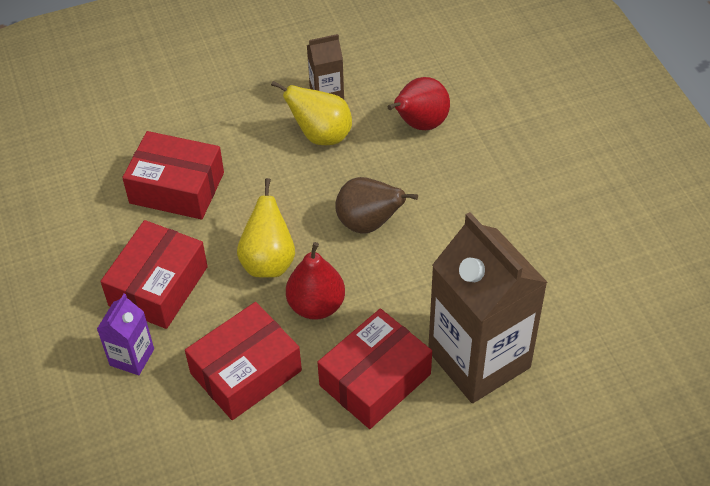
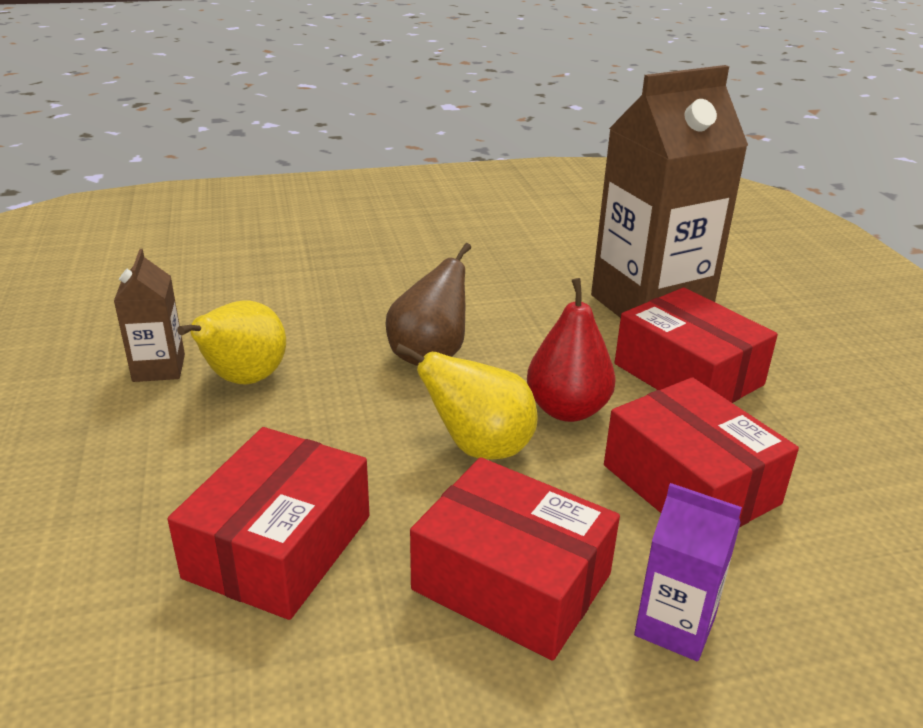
camera: 85 degrees left, 20 degrees down
red pear [388,77,450,130] -> none

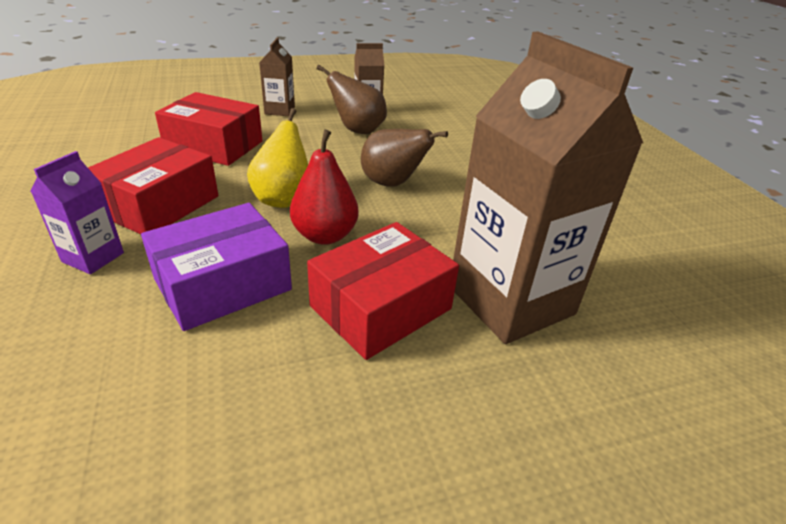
camera: 85 degrees right, 5 degrees up
yellow pear [177,301,286,384] -> brown pear [317,65,387,134]
red box [604,377,799,528] -> purple box [141,203,292,331]
none -> brown carton [259,38,295,116]

